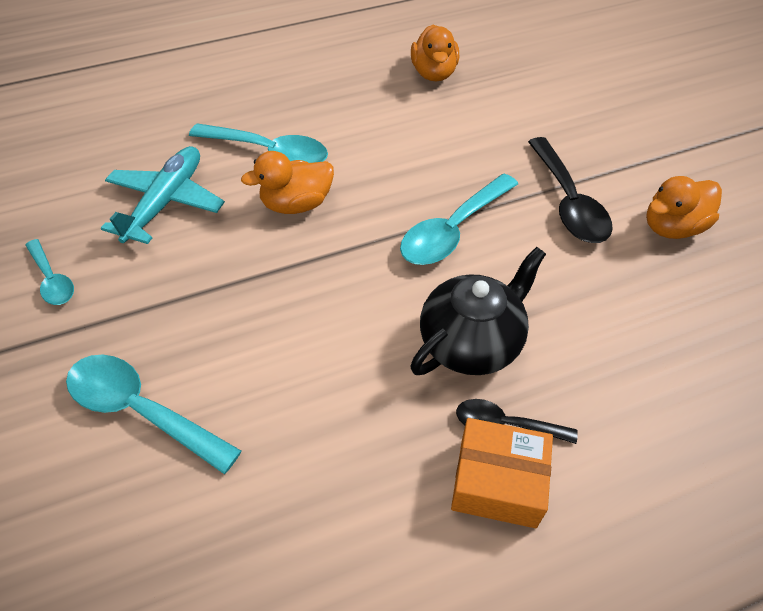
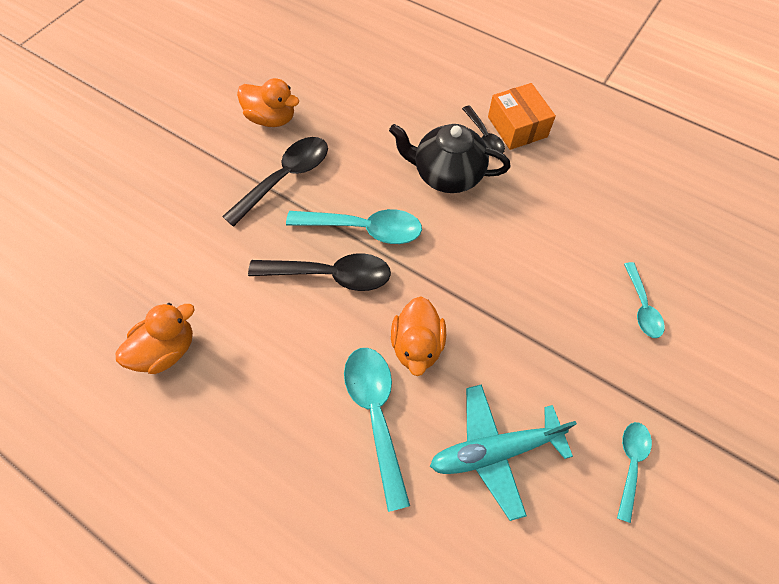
camera: 125 degrees left, 10 degrees up
turquoise spoon [66,354,242,474] -> turquoise spoon [624,262,665,338], size x0.59
orange duck [241,151,334,214] -> orange duck turned 60 degrees clockwise [391,296,446,376]
none -> black spoon [248,253,391,291]

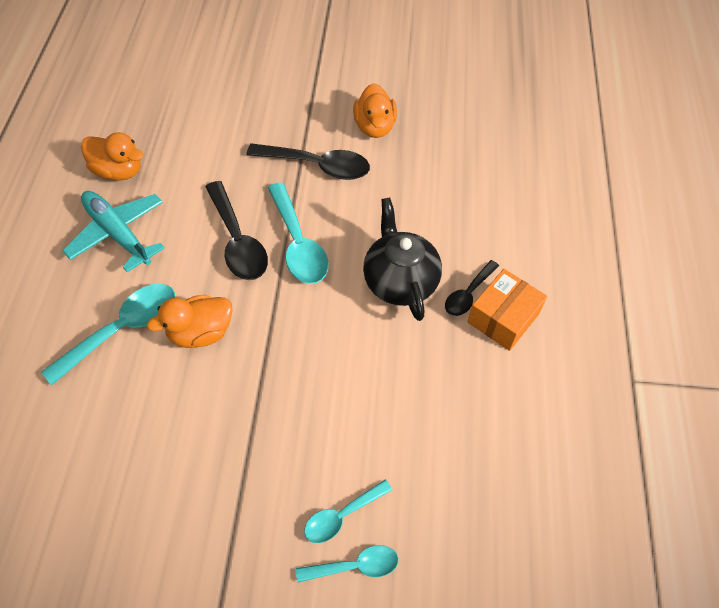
camera: 60 degrees right, 5 degrees down
turquoise plane [430,384,577,521] -> turquoise plane moved to [63,191,165,272]
turquoise spoon [617,422,652,523] -> turquoise spoon moved to [296,545,398,583]

